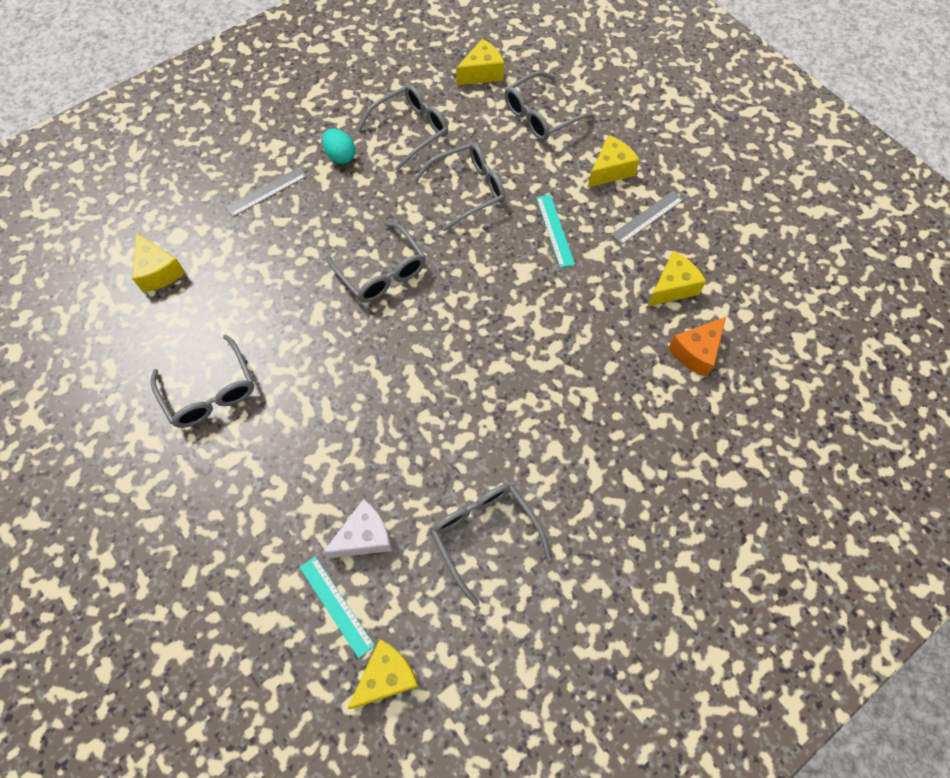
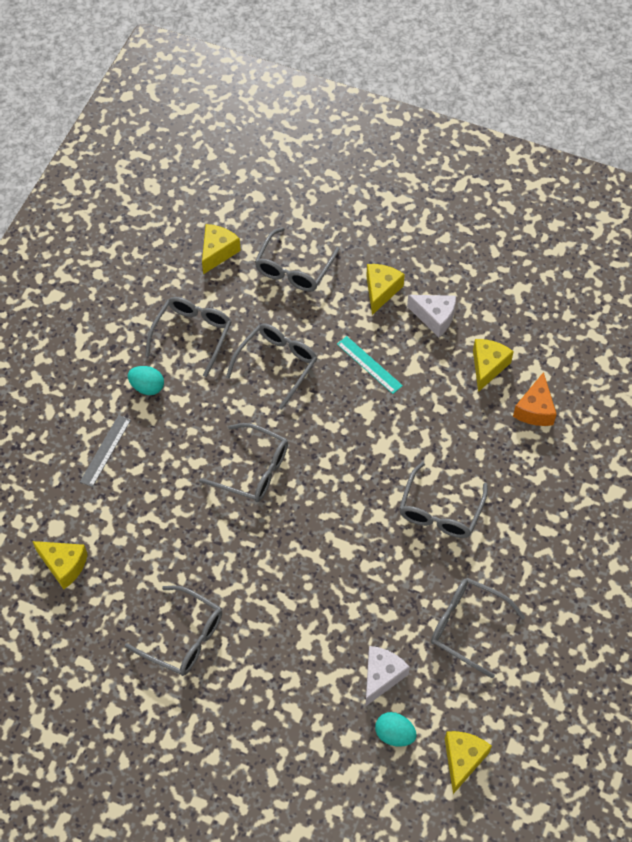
camera: 30 degrees left, 5 degrees down
turquoise ruler [300,556,375,658] -> turquoise egg [375,712,417,747]
grey ruler [611,191,683,245] -> white cheese [407,295,456,337]
none -> grey glasses [399,462,488,538]

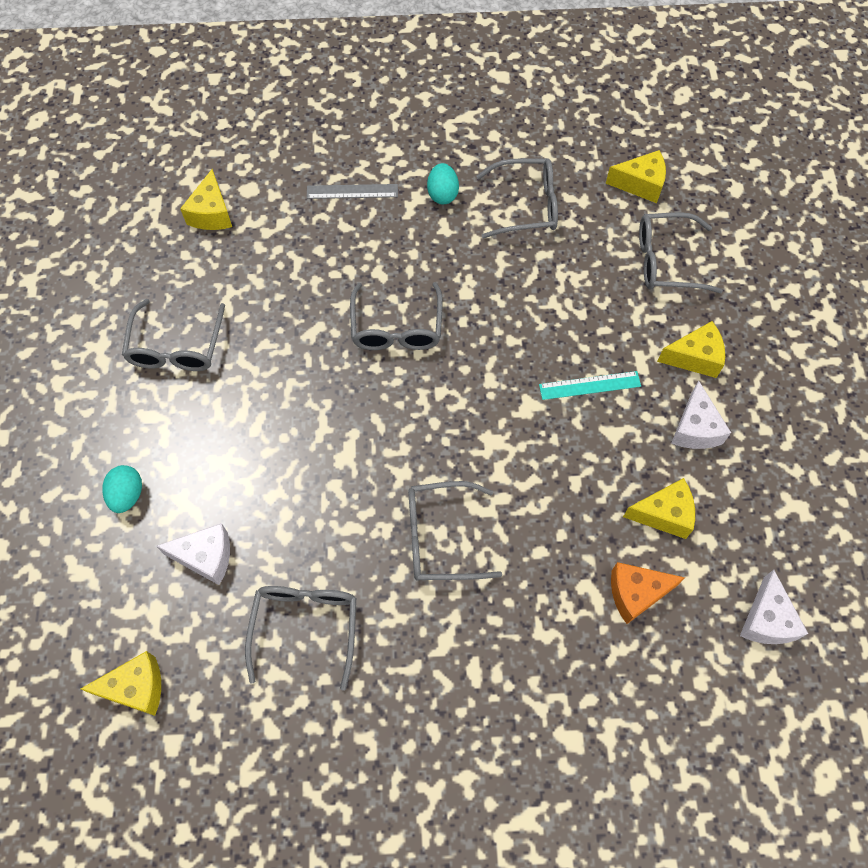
camera: 65 degrees right, 5 degrees up
grey glasses [226,324,317,410] -> none
turquoise ruler [337,336,403,394] -> turquoise ruler turned 60 degrees clockwise [539,371,641,400]
turquoise egg [375,712,417,747] -> turquoise egg moved to [103,465,142,513]
none -> white cheese [740,570,808,644]

